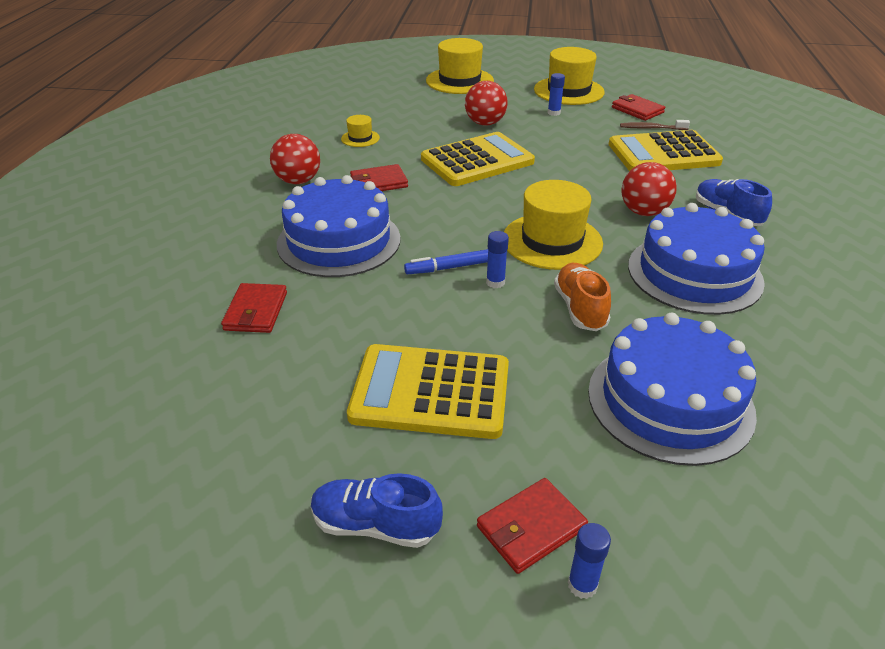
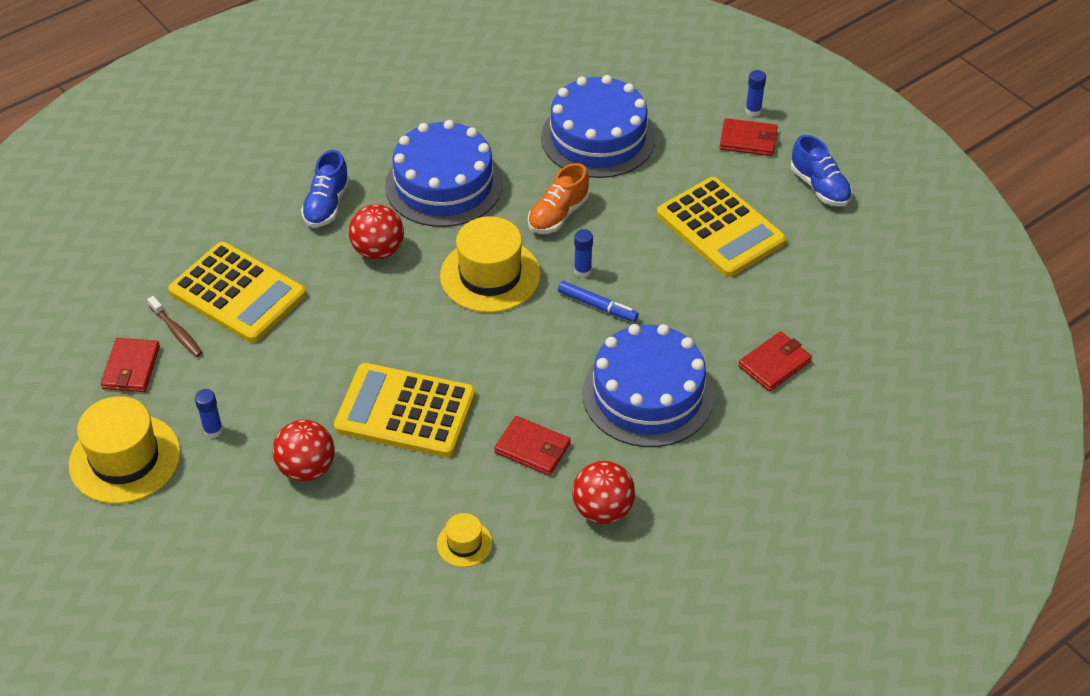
camera: 135 degrees left, 10 degrees up
yellow hat [426,38,494,94] -> none

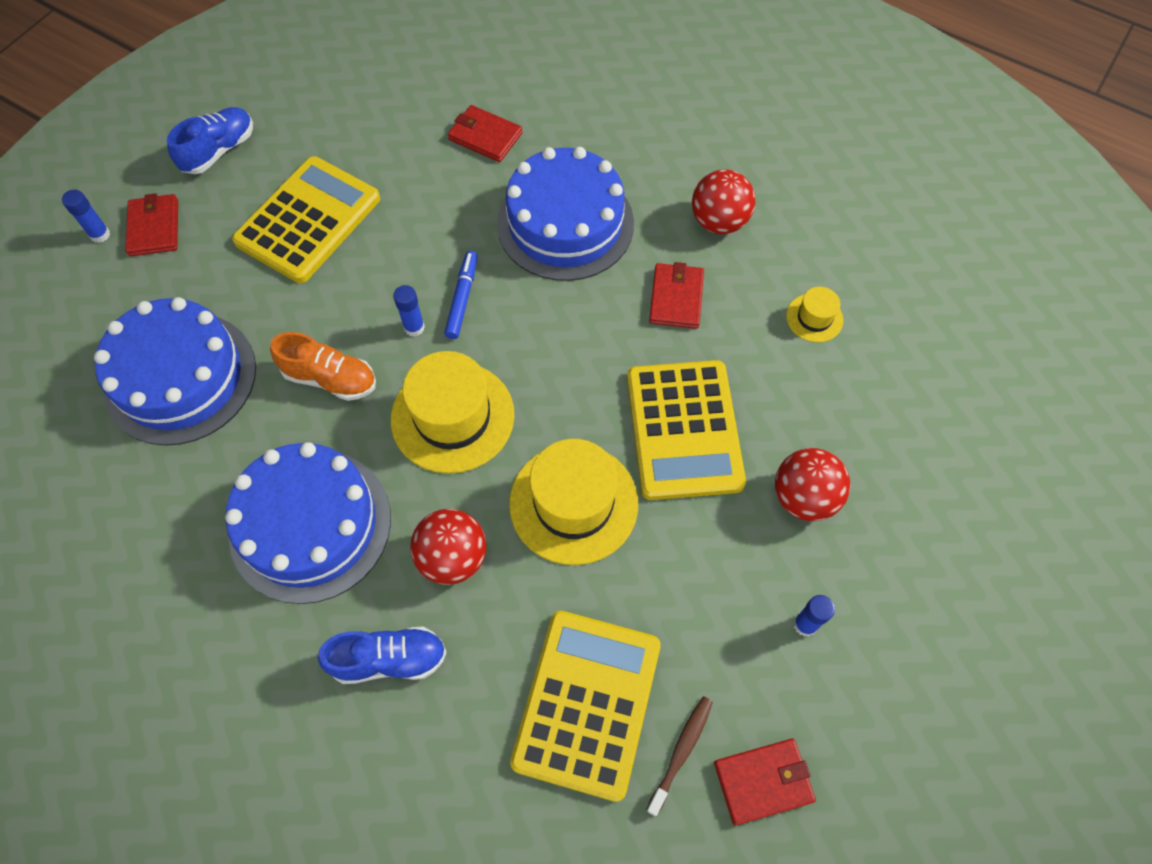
camera: 110 degrees left, 15 degrees up
yellow hat [69,396,181,504] -> yellow hat moved to [509,439,638,565]

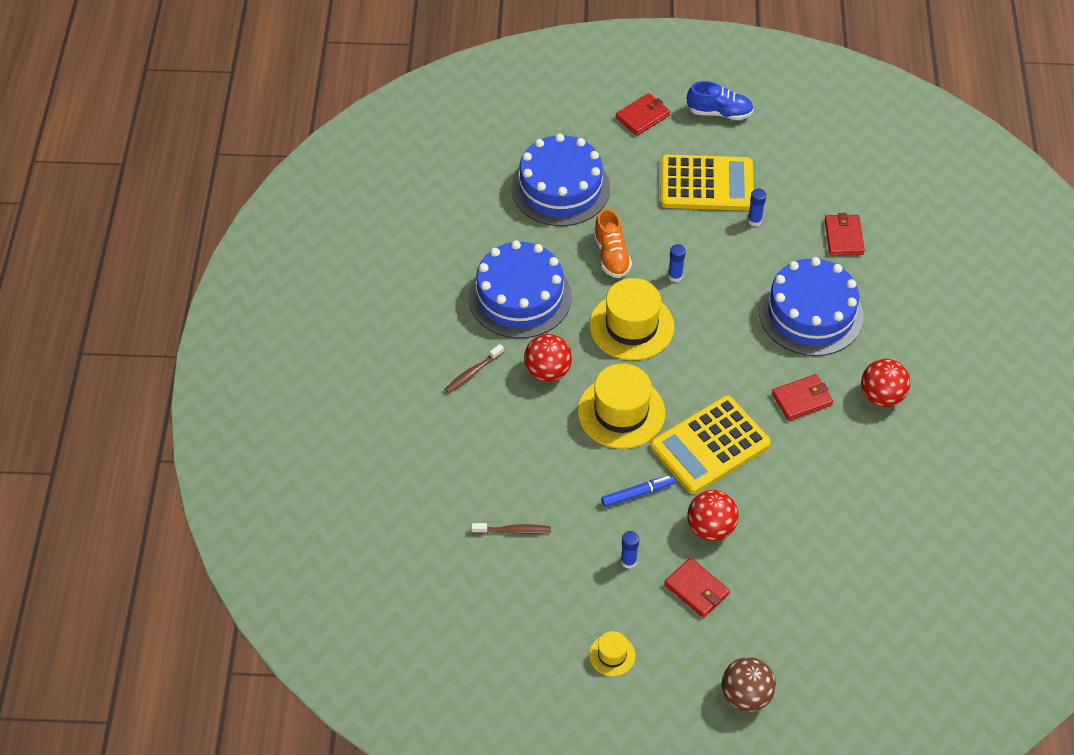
camera: 60 degrees right, 10 degrees down
blue glue stick [62,190,110,243] -> blue glue stick moved to [748,188,766,226]
blue shoe [318,626,447,684] -> brown toothbrush [445,344,504,393]
blue marker [444,251,478,339] -> blue marker moved to [601,475,675,507]
yellow calculator [510,611,661,802] -> none
red wallet [714,739,816,825] -> red wallet moved to [664,558,730,618]
yellow hat [786,287,843,342] -> yellow hat moved to [589,631,636,676]
none -> brown ball [721,657,776,712]

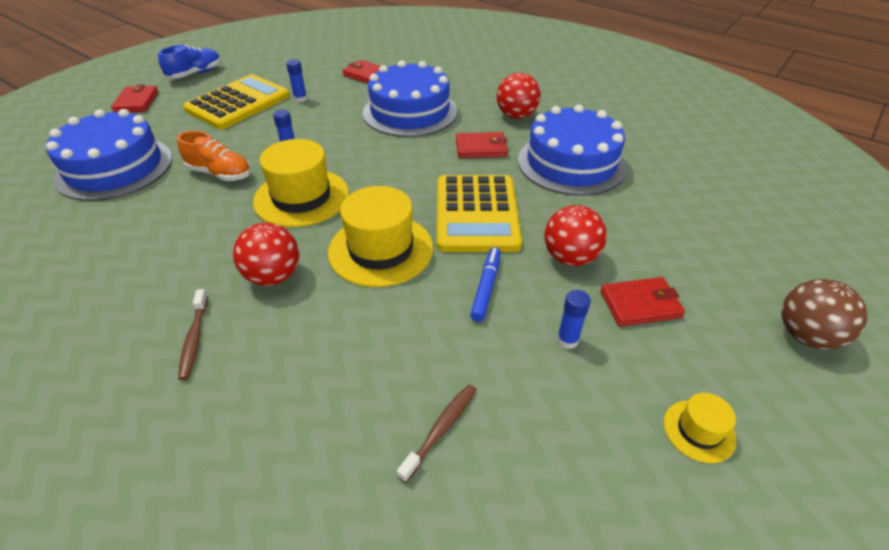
camera: 55 degrees left, 10 degrees down
blue cake [469,240,572,339] -> blue cake moved to [518,105,627,196]
red wallet [772,374,833,421] -> red wallet turned 75 degrees clockwise [456,132,508,158]

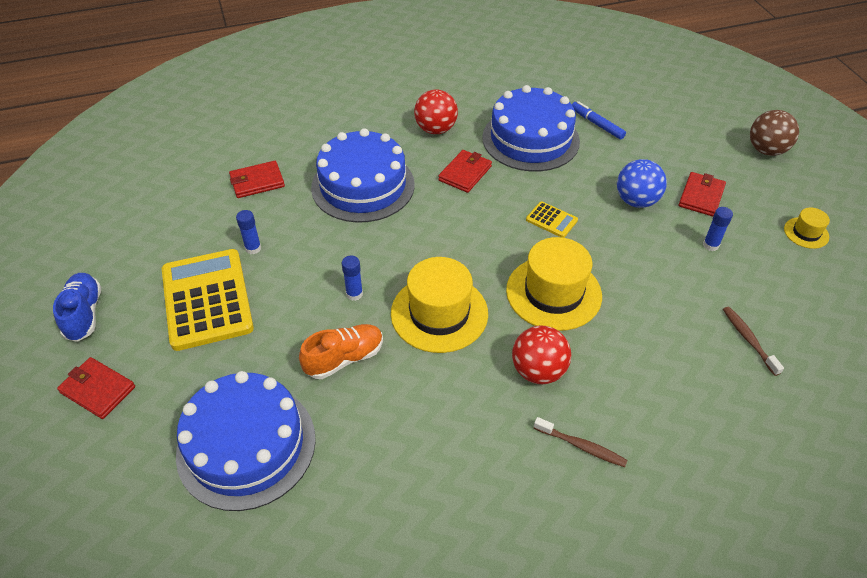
camera: 55 degrees left, 5 degrees up
yellow calculator [437,175,522,252] -> yellow calculator [526,202,578,238], size x0.44
blue marker [470,247,501,322] -> blue marker moved to [572,101,626,139]
red ball [544,205,607,266] -> blue ball [617,159,667,208]

